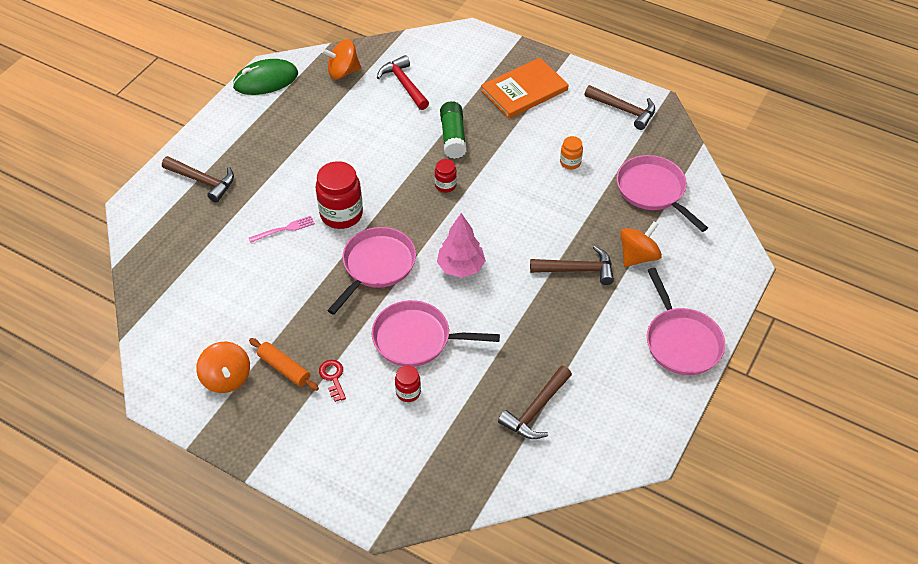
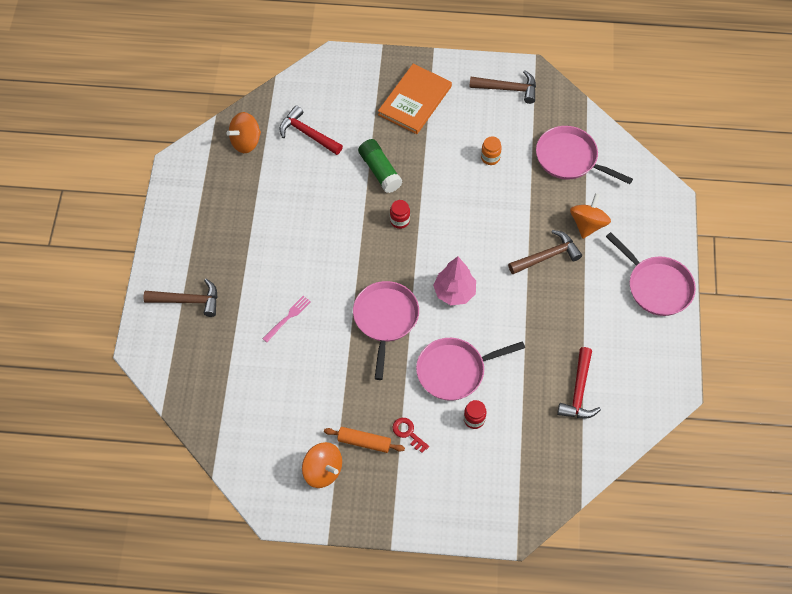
camera: 25 degrees left, 10 degrees up
green mouse [233,59,298,95] -> none
red jar [316,161,363,229] -> none
brown hammer [498,366,572,439] -> red hammer [557,347,601,418]

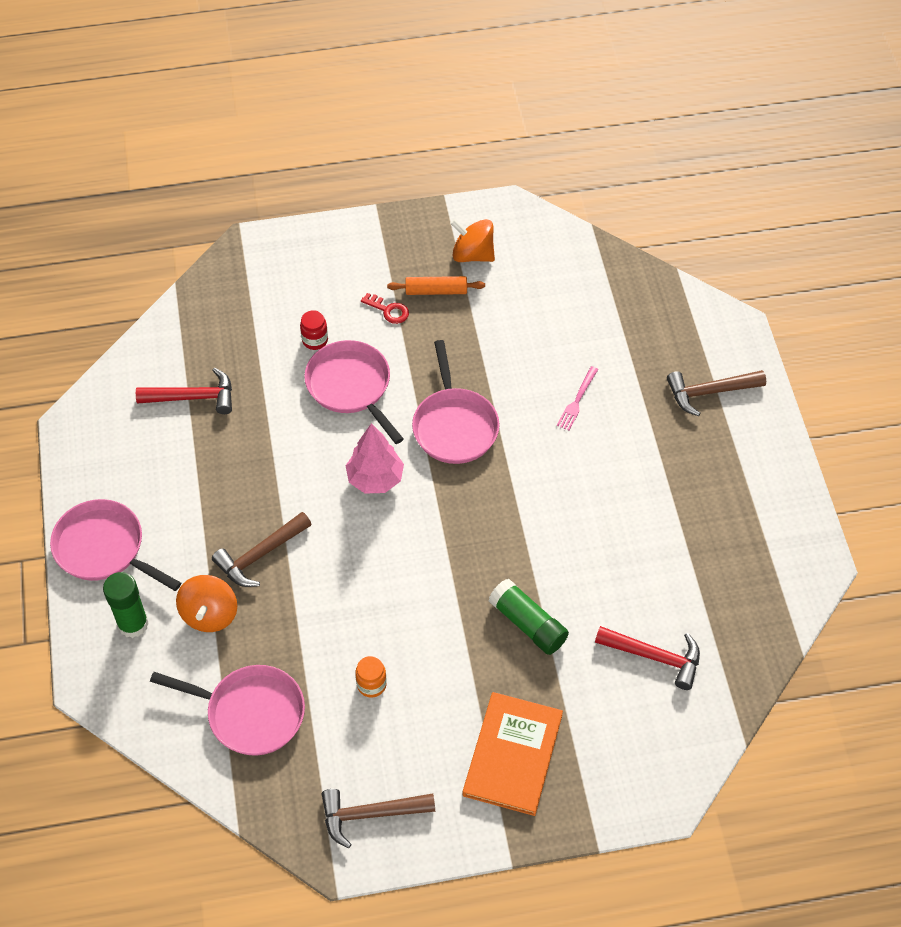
camera: 165 degrees right, 5 degrees down
orange spinning top [227,112,261,153] -> none
red jar [390,200,410,229] -> none
pink pan [416,338,525,401] -> pink pan turned 90 degrees counterclockwise [304,340,404,444]
red hammer [557,347,601,418] -> red hammer turned 90 degrees clockwise [136,368,232,414]
none -> green glue stick [103,572,149,638]

